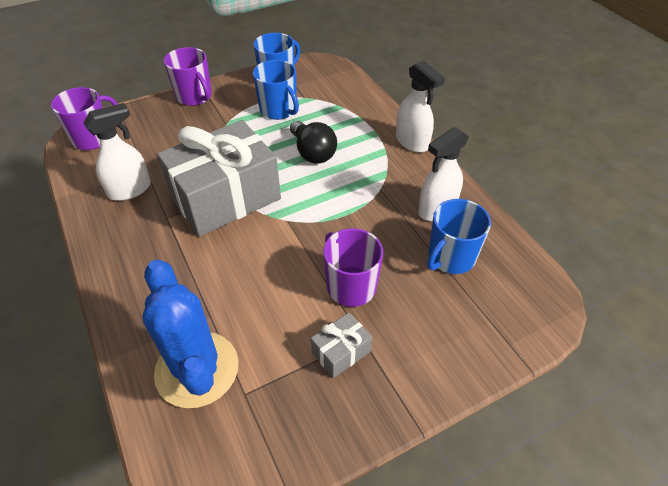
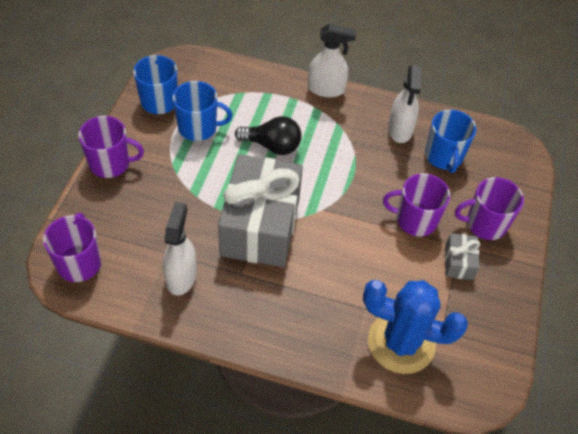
camera: 50 degrees left, 5 degrees up
none -> purple mug [455,177,524,240]

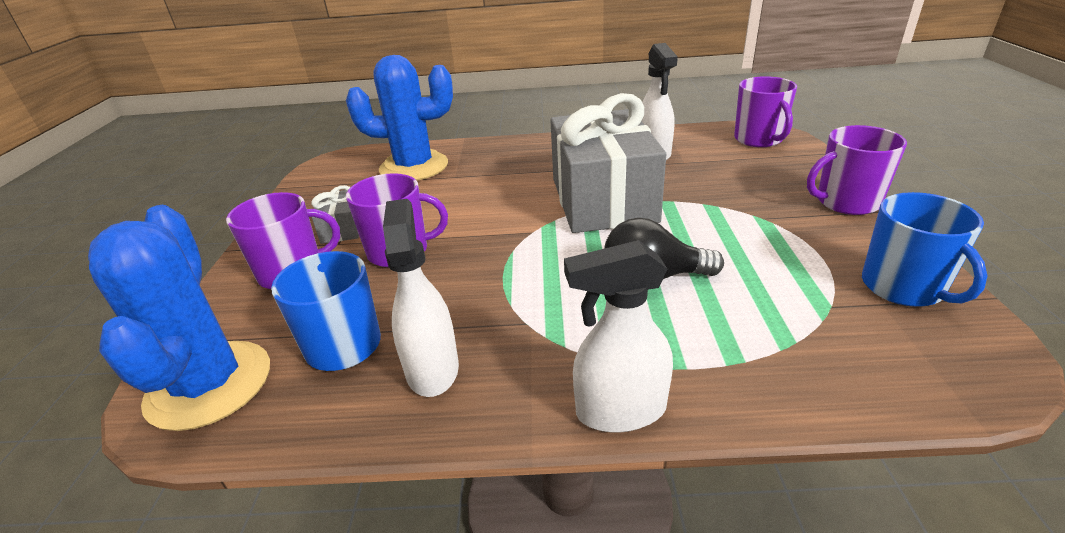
camera: 170 degrees right, 20 degrees down
blue mug [173,81,232,141] -> none
none -> blue cactus [88,205,270,431]

